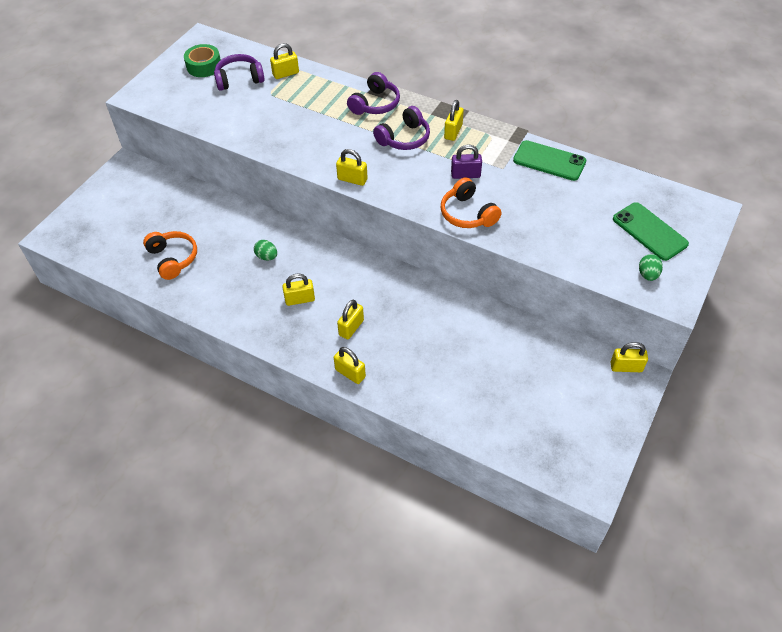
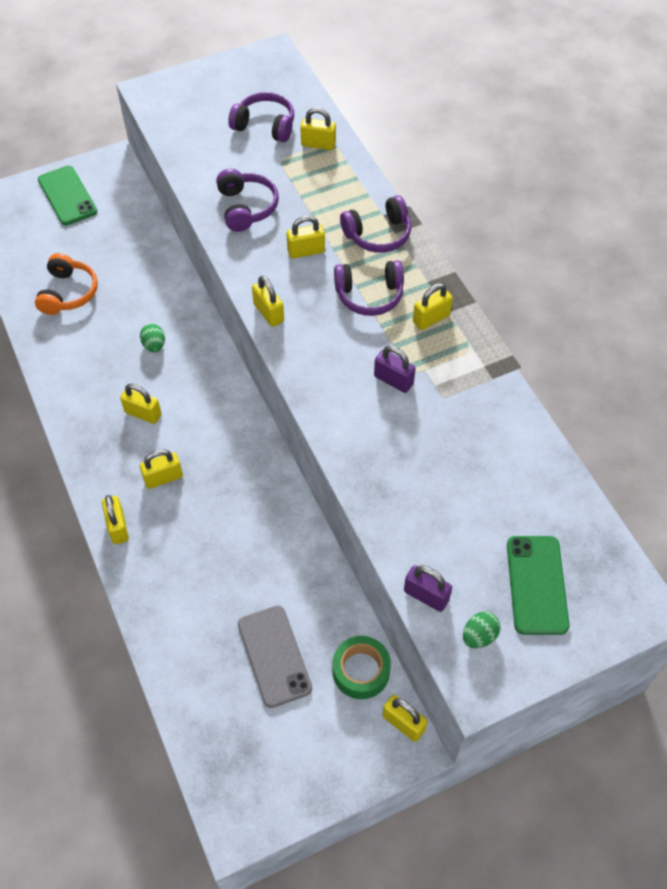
camera: 35 degrees right, 5 degrees up
green tape [184,44,221,77] -> green tape moved to [333,636,391,699]
orange headphones [441,177,502,228] -> none
green phone [513,140,586,181] -> green phone moved to [38,166,97,225]
none -> purple headphones [216,169,279,232]
none -> grey phone [238,606,312,708]
none -> yellow padlock [286,215,325,259]
none -> purple padlock [404,565,452,612]

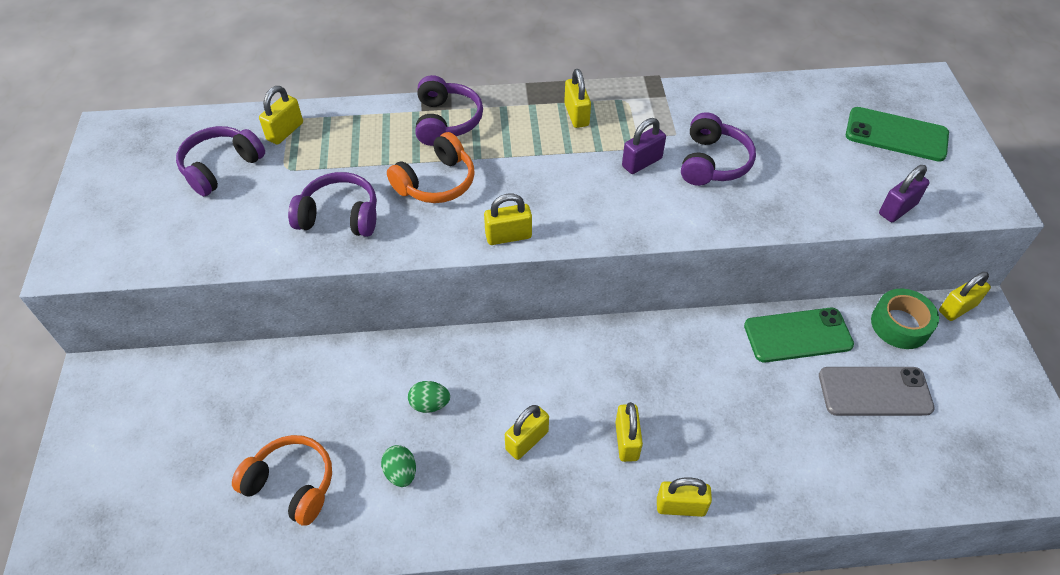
camera: 70 degrees left, 5 degrees down
green phone [38,166,97,225] -> green phone moved to [744,308,854,363]
yellow padlock [286,215,325,259] -> orange headphones [387,132,475,203]
purple headphones [334,260,404,316] -> purple headphones moved to [681,112,756,186]
green egg [463,611,500,648] -> green egg moved to [381,445,416,487]

